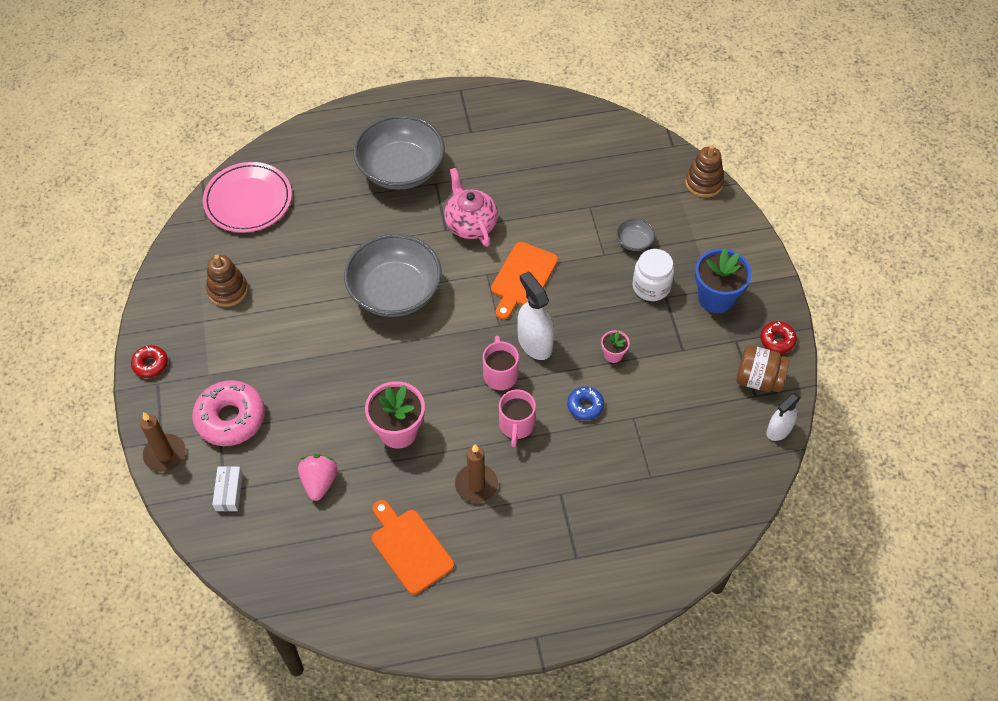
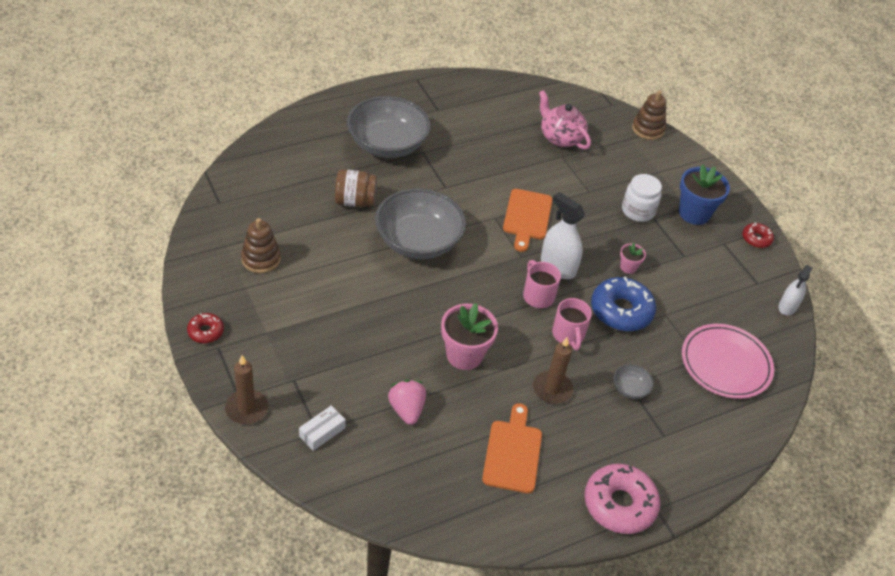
camera: 20 degrees left, 10 degrees down
pink donut [192,380,265,446] -> pink donut moved to [585,464,660,534]
pink plate [203,162,292,233] -> pink plate moved to [682,324,774,399]
white box [212,466,243,511] -> white box turned 60 degrees clockwise [299,405,346,451]
orange cutting board [372,500,454,595] -> orange cutting board turned 60 degrees clockwise [482,403,542,493]
pink teapot [444,168,498,247] -> pink teapot moved to [539,90,591,149]
blue donut [567,386,604,420] -> blue donut [591,276,656,331], size x1.92
grey bowl [616,219,655,251] -> grey bowl moved to [613,364,654,399]
brown jar [737,345,789,392] -> brown jar moved to [335,169,377,207]

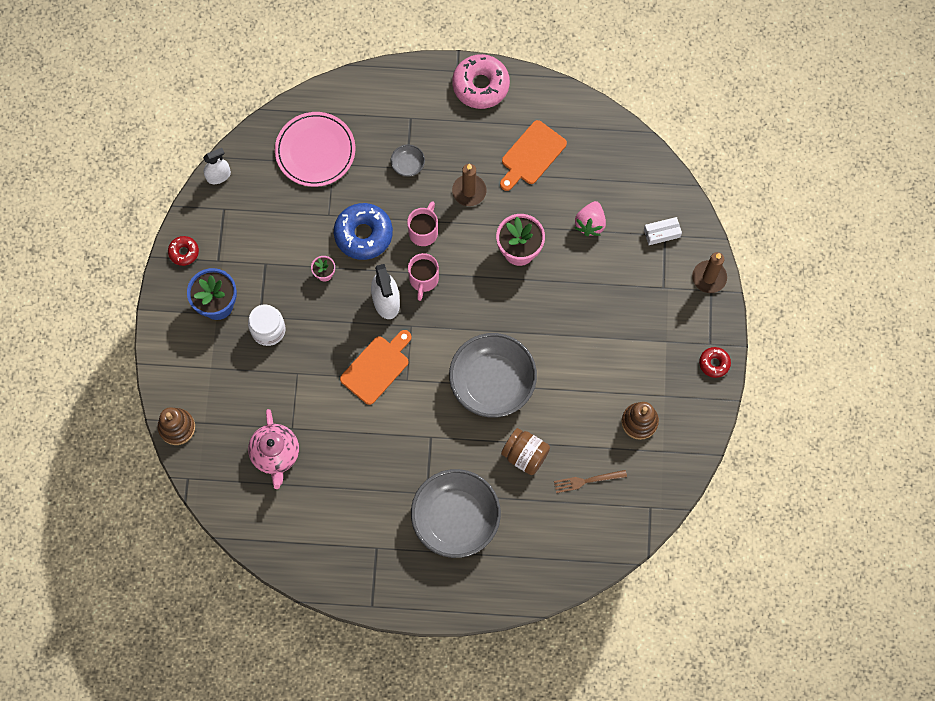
camera: 145 degrees left, 25 degrees up
none -> brown fork [554,470,627,493]

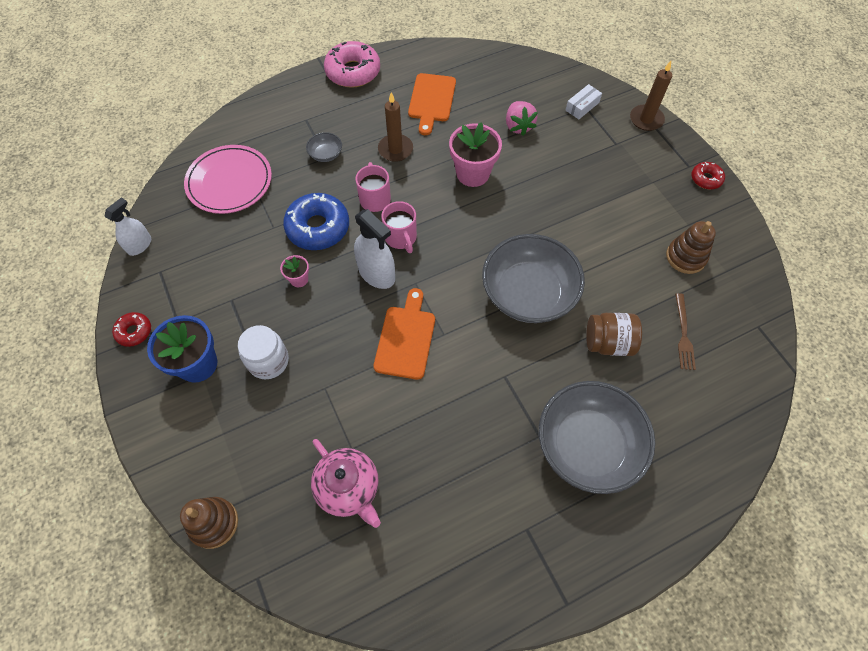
camera: 30 degrees left, 10 degrees down
brown fork [554,470,627,493] -> brown fork turned 45 degrees counterclockwise [675,293,696,370]

